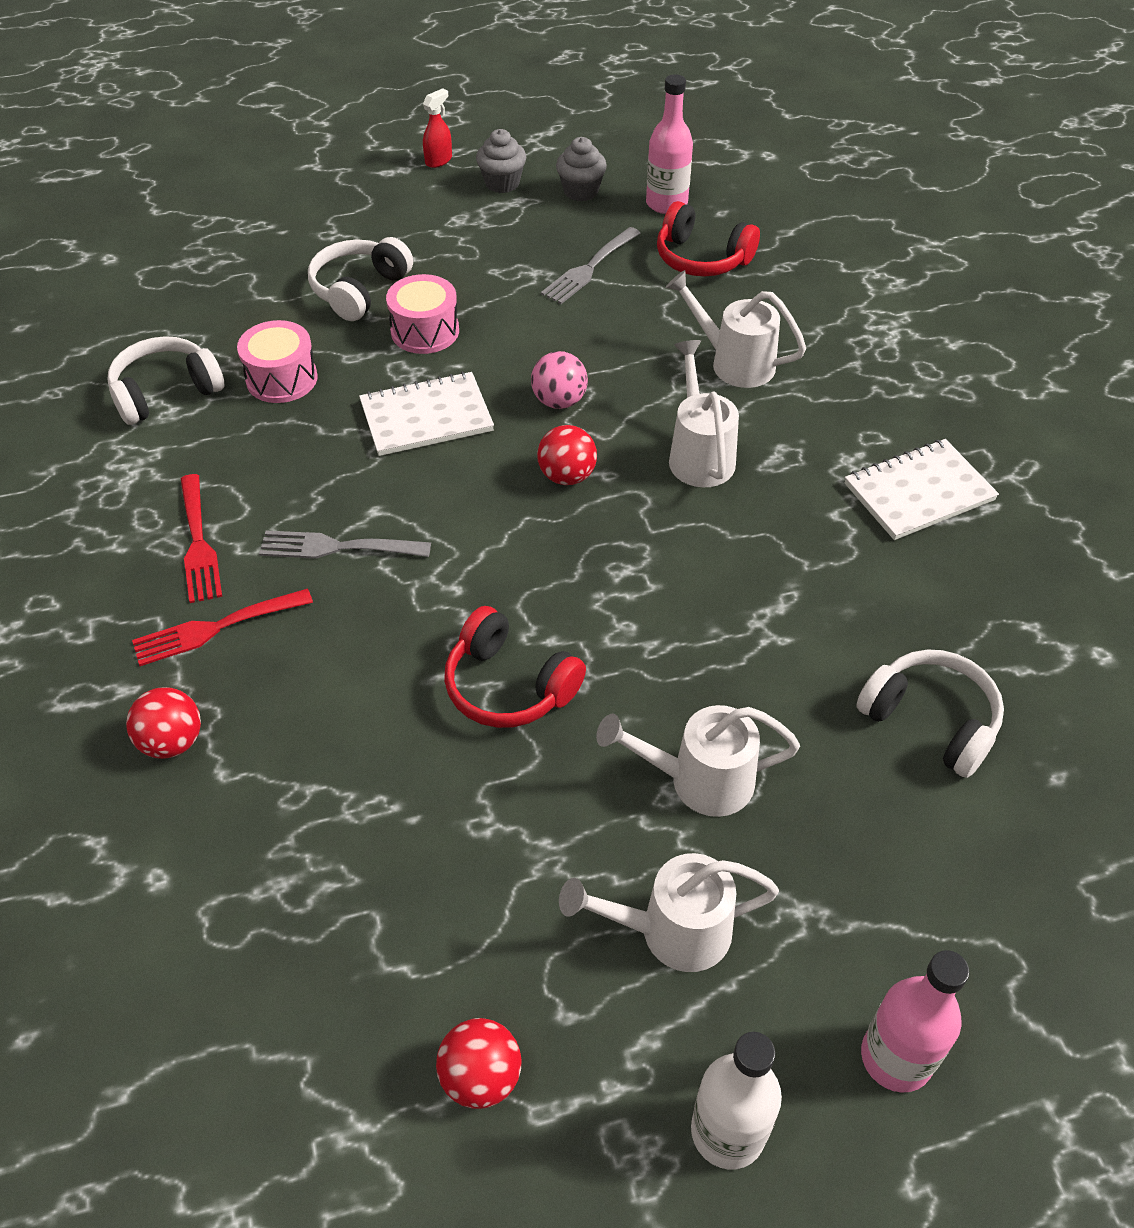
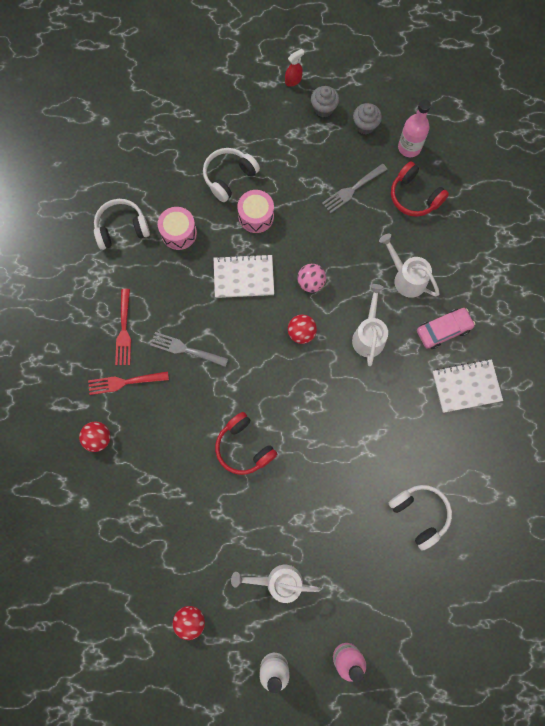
camera: 15 degrees right, 25 degrees up
white watering can [596,705,800,817] -> none
none -> pink car [417,308,475,349]

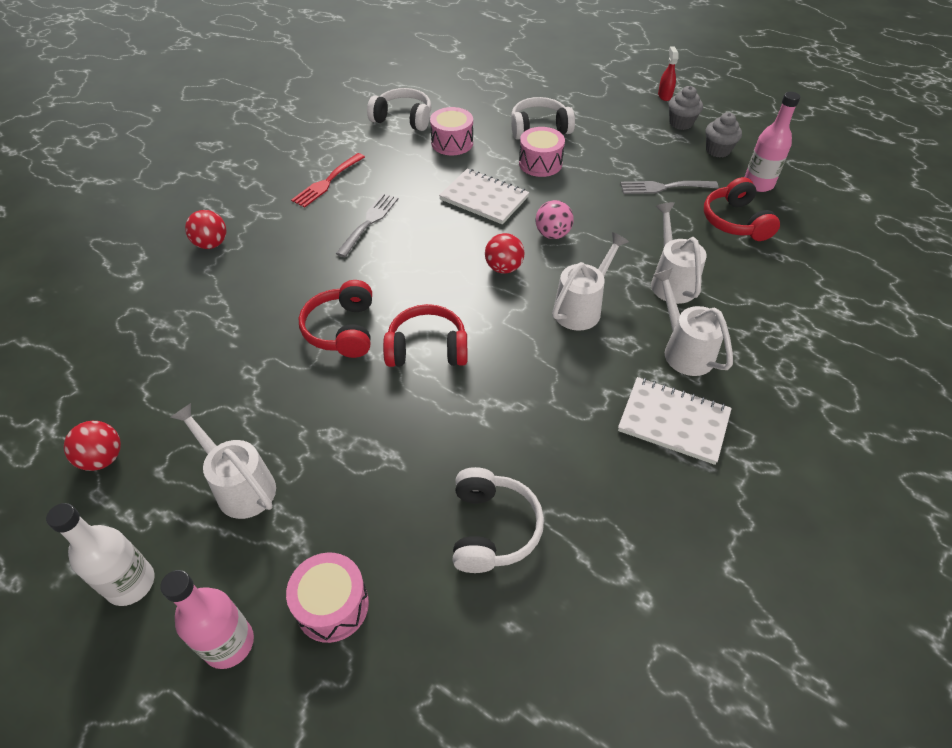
camera: 35 degrees right, 25 degrees down
red fork [88,371,169,395] -> none
grey fork [150,332,228,367] -> grey fork turned 60 degrees clockwise [336,193,398,257]
red spray bottle [285,49,304,87] -> red spray bottle turned 90 degrees counterclockwise [658,47,679,101]
pink car [417,308,475,349] -> white watering can [653,268,733,376]
none -> pink drum [286,552,369,643]
none -> red headphones [383,304,468,367]

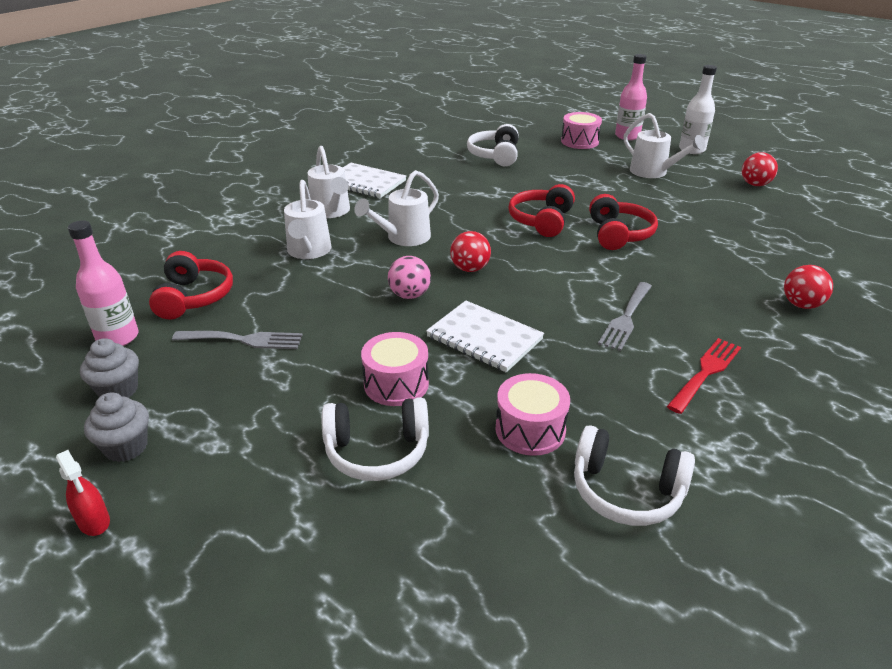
camera: 175 degrees left, 15 degrees down
red headphones [383,304,468,367] -> red headphones turned 105 degrees clockwise [508,184,575,237]
red spray bottle [658,47,679,101] -> red spray bottle turned 45 degrees counterclockwise [56,450,110,536]

